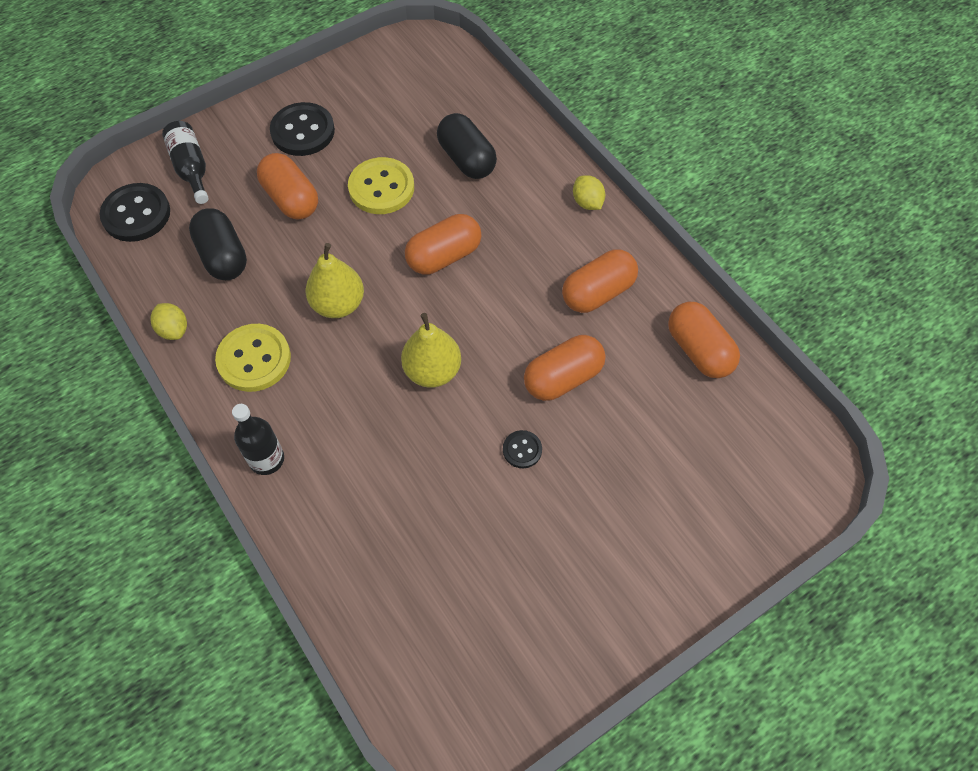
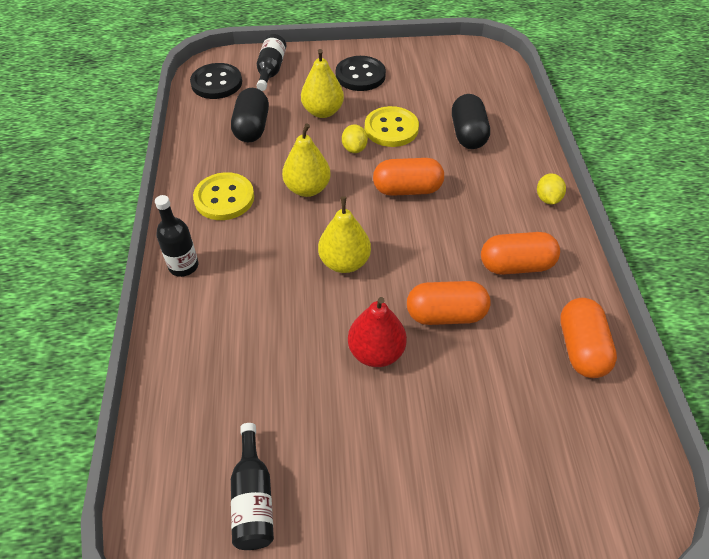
camera: 30 degrees right, 10 degrees down
yellow lemon [150,303,187,340] -> yellow lemon moved to [342,124,368,153]
orange capsule [257,153,318,220] -> yellow pear [301,49,344,118]
black button [503,430,542,468] -> red pear [348,297,407,367]
none -> black bottle [231,423,274,550]

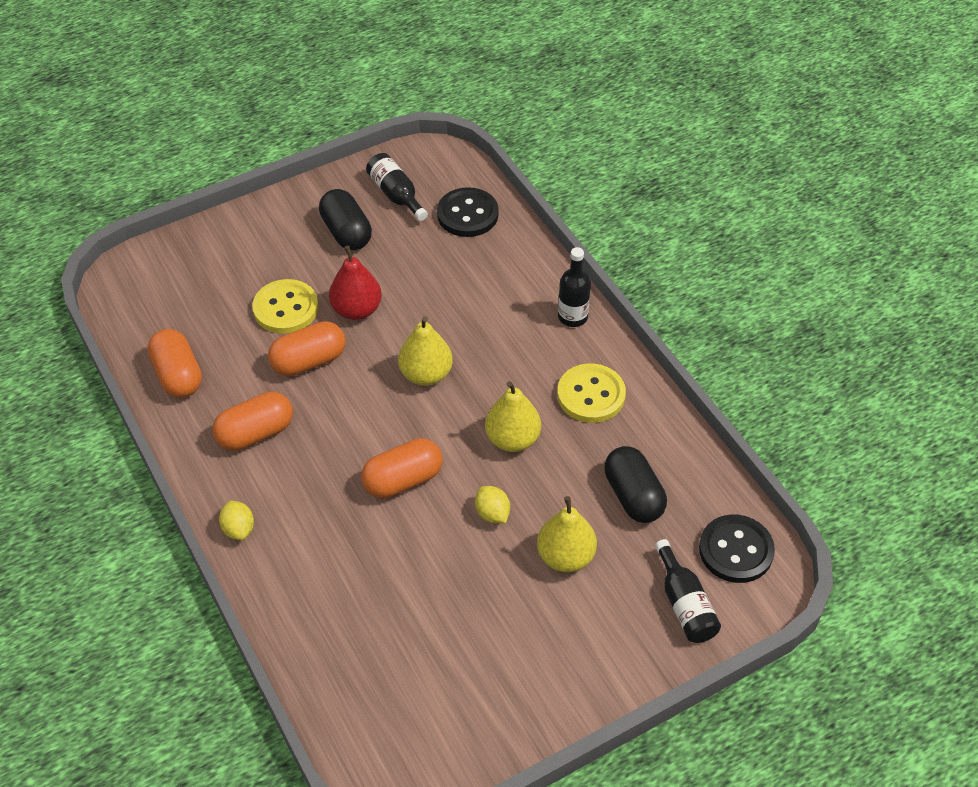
camera: 155 degrees right, 0 degrees up
black button [336,56,386,91] -> black button moved to [437,187,499,237]
yellow button [365,106,419,147] -> yellow button moved to [252,279,318,334]
black capsule [452,94,490,149] -> black capsule moved to [319,189,372,250]

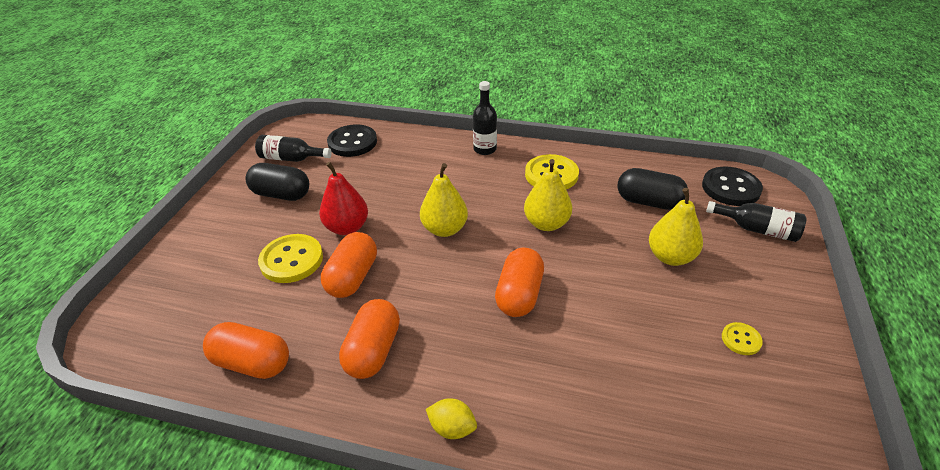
camera: 45 degrees left, 10 degrees down
yellow lemon [475,486,510,523] -> none
none -> yellow button [722,322,763,355]

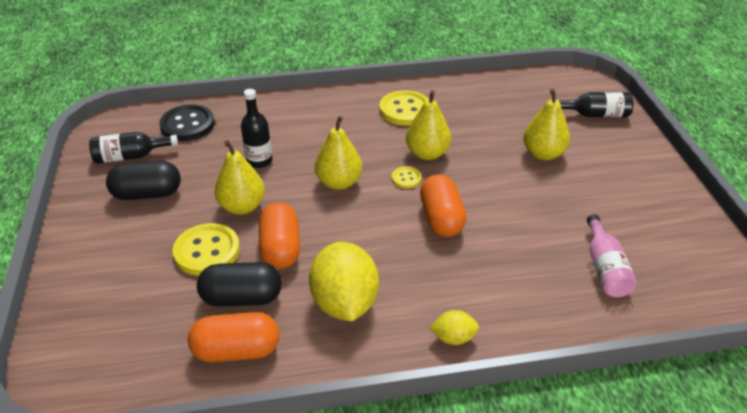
camera: 25 degrees left, 0 degrees up
red pear [319,162,368,235] -> yellow pear [214,140,265,215]
orange capsule [339,299,400,379] -> yellow lemon [309,242,379,321]
black bottle [473,81,497,155] -> black bottle moved to [241,89,273,168]
black capsule [617,168,688,210] -> black capsule moved to [197,262,282,307]
black button [702,166,763,206] -> none
yellow button [722,322,763,355] -> yellow button moved to [391,166,421,189]
none -> pink bottle [587,214,637,297]

